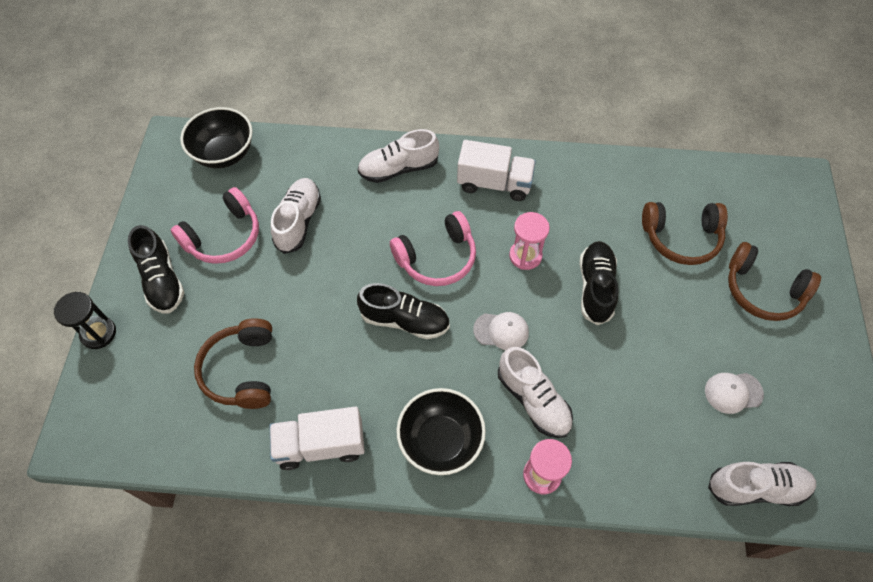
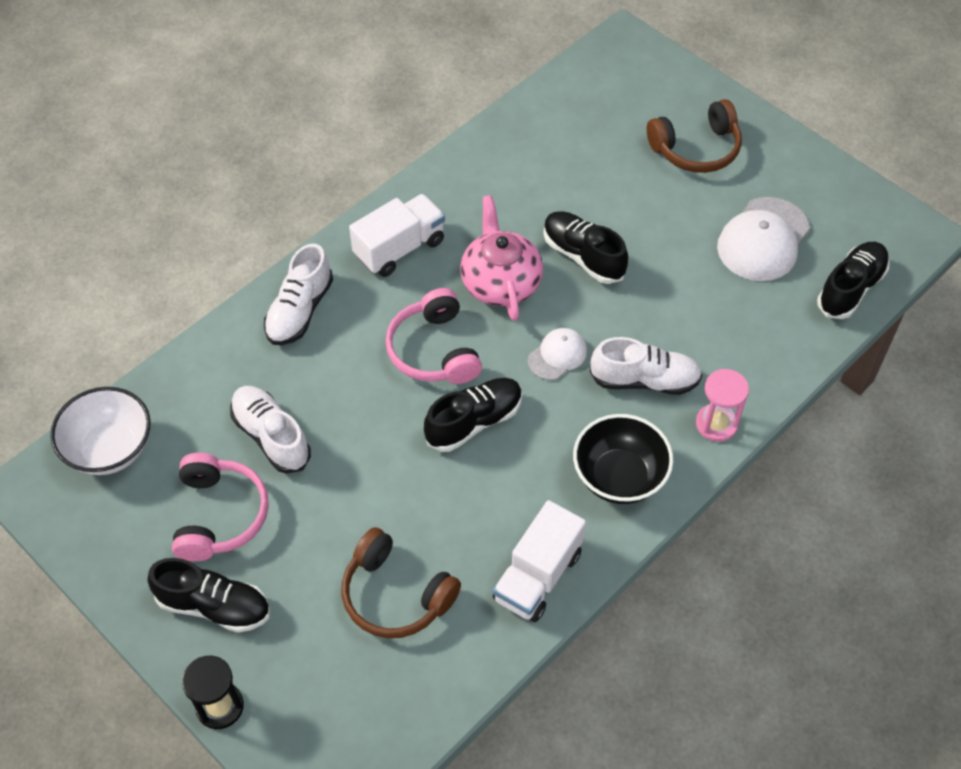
camera: 50 degrees left, 5 degrees down
black bowl [180,107,253,168] -> white bowl [50,387,150,475]
pink headphones [390,211,476,286] -> pink headphones turned 150 degrees clockwise [385,288,482,384]
pink hourglass [509,212,550,270] -> pink teapot [460,195,543,321]
brown headphones [642,202,728,265] -> none
white cap [705,373,764,414] -> white cap [717,197,810,281], size x1.78
white shoe [708,462,816,506] -> black shoe [817,242,890,319]

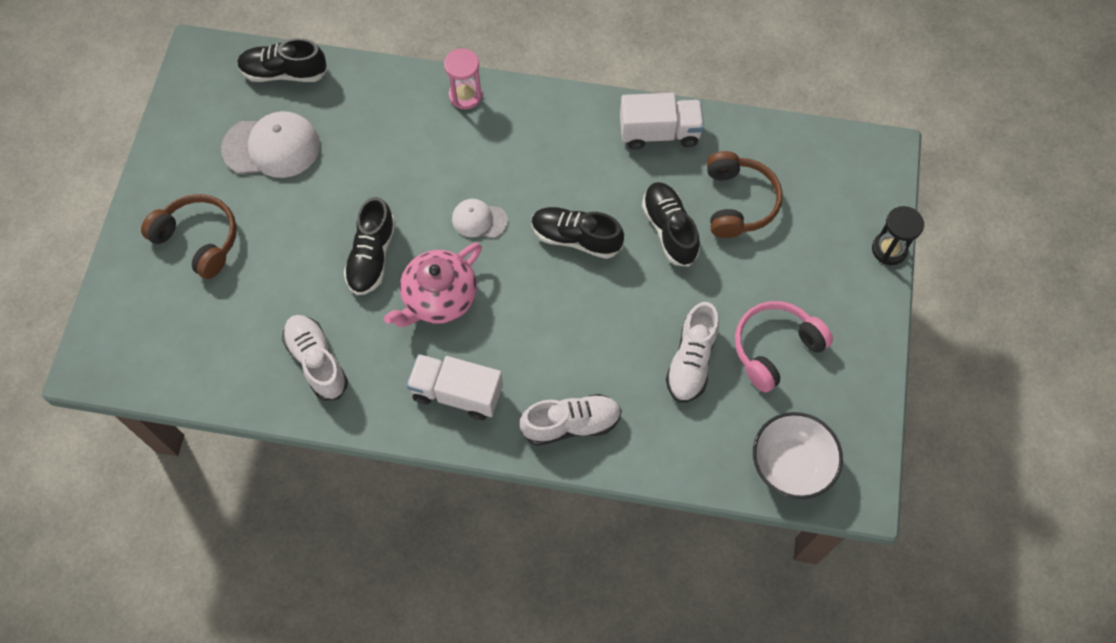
camera: 125 degrees left, 10 degrees up
black shoe [147,558,270,633] -> black shoe moved to [642,182,700,267]
pink headphones [385,288,482,384] -> none
black bowl [573,414,673,504] -> none
white shoe [590,337,702,395] -> white shoe moved to [282,315,348,401]

